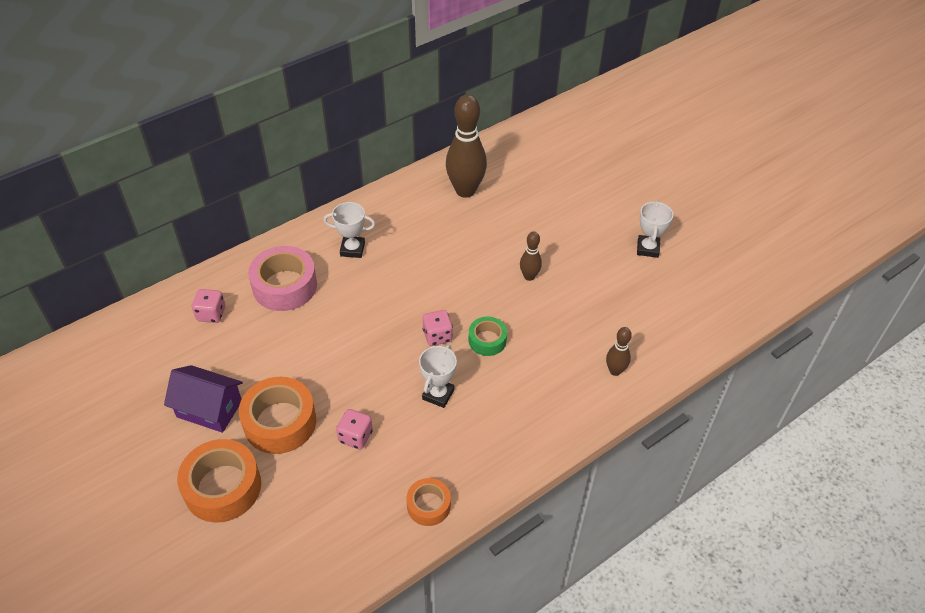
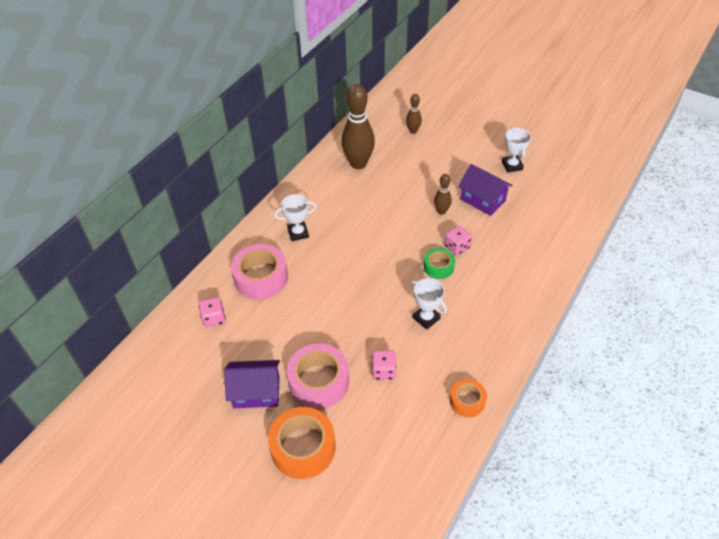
camera: 20 degrees left, 0 degrees up
orange tape [239,377,316,454] -> pink tape [287,343,349,409]
white trophy [419,345,457,408] -> white trophy turned 45 degrees counterclockwise [411,278,447,330]
pink dice [423,310,453,346] -> pink dice moved to [445,225,472,256]
brown bowling pin [606,327,632,376] -> brown bowling pin moved to [406,94,422,134]
none -> purple house [458,164,513,216]

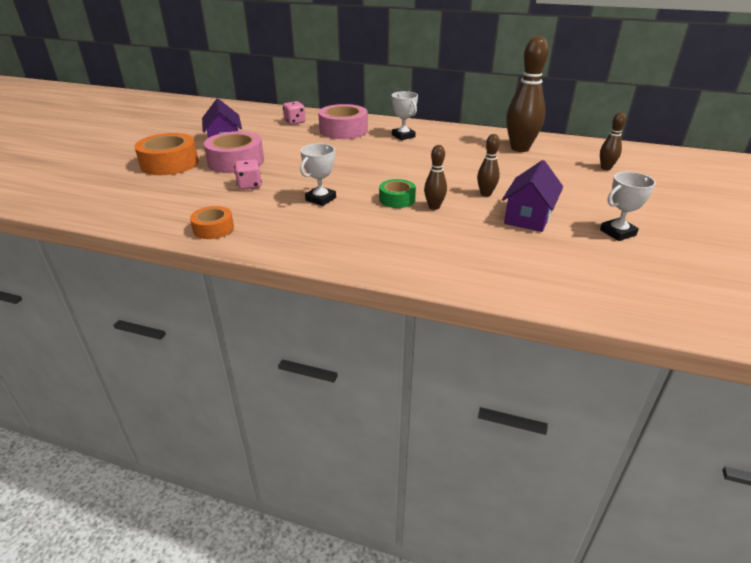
camera: 75 degrees right, 15 degrees down
pink dice [445,225,472,256] -> brown bowling pin [424,145,447,210]

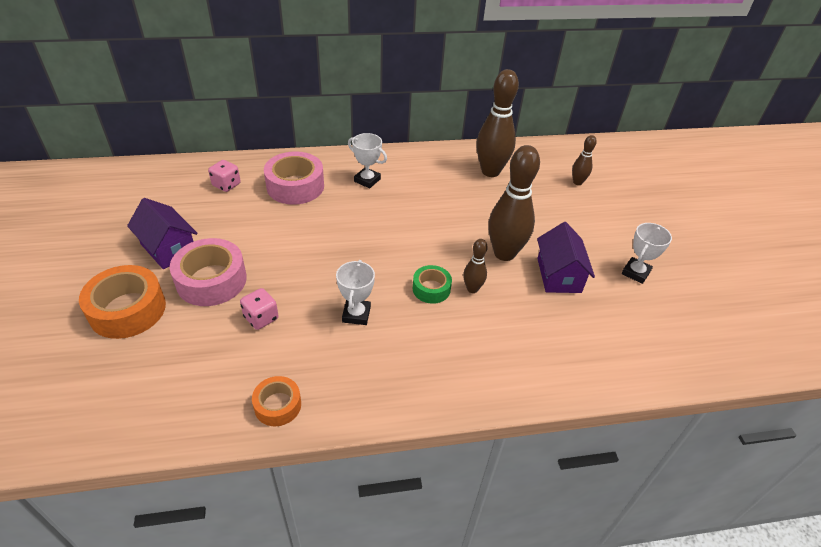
camera: 30 degrees left, 10 degrees up
brown bowling pin [477,134,500,197] -> brown bowling pin [488,145,540,261], size x2.01

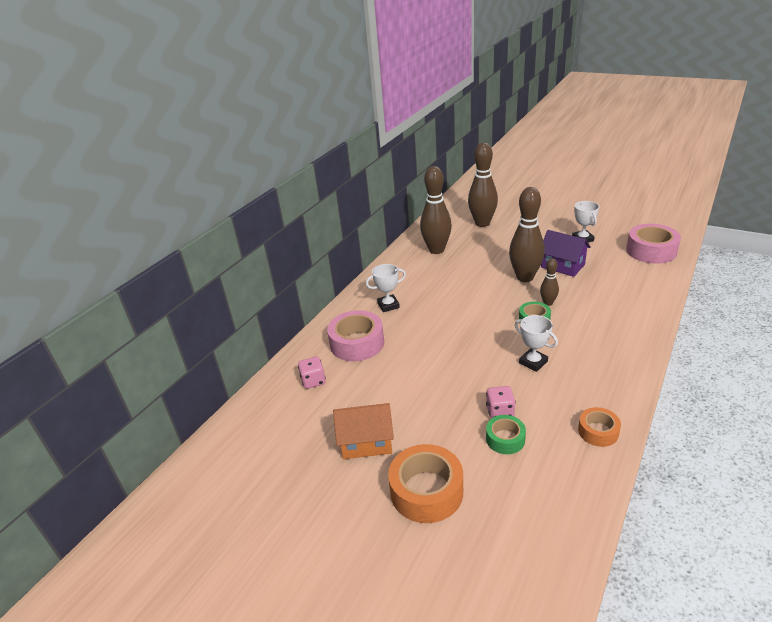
camera: 45 degrees left, 10 degrees down
purple house [127,198,197,269] -> orange house [333,403,394,459]
pink tape [170,238,247,306] -> pink tape moved to [626,224,681,264]
brown bowling pin [572,135,597,185] -> brown bowling pin [468,142,498,227], size x2.01
none -> green tape [486,415,526,454]

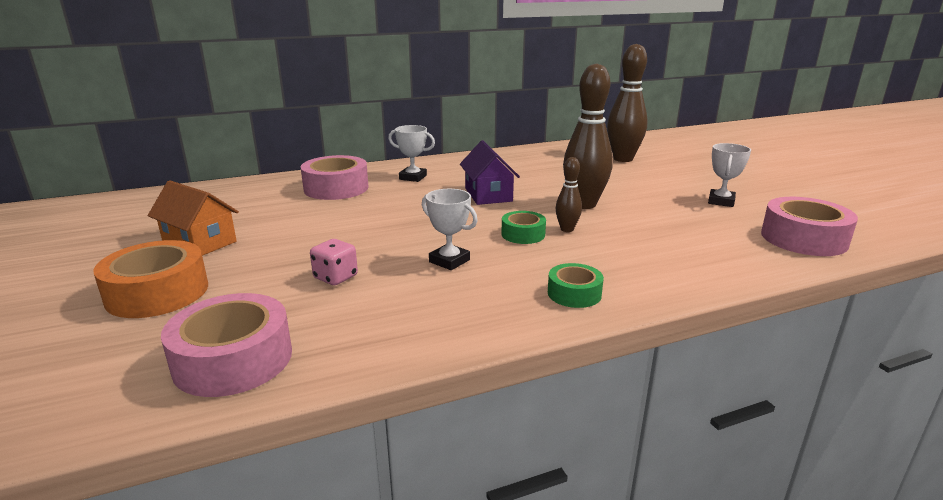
camera: 35 degrees right, 10 degrees down
pink dice [298,357,326,389] -> none
brown bowling pin [420,166,452,254] -> none
green tape [486,415,526,454] -> green tape moved to [548,263,604,308]
white trophy [515,315,558,372] -> white trophy turned 45 degrees counterclockwise [422,189,478,270]
purple house [541,230,591,277] -> purple house moved to [460,140,520,205]
orange tape [578,407,621,447] -> none
none -> pink tape [161,293,292,397]

